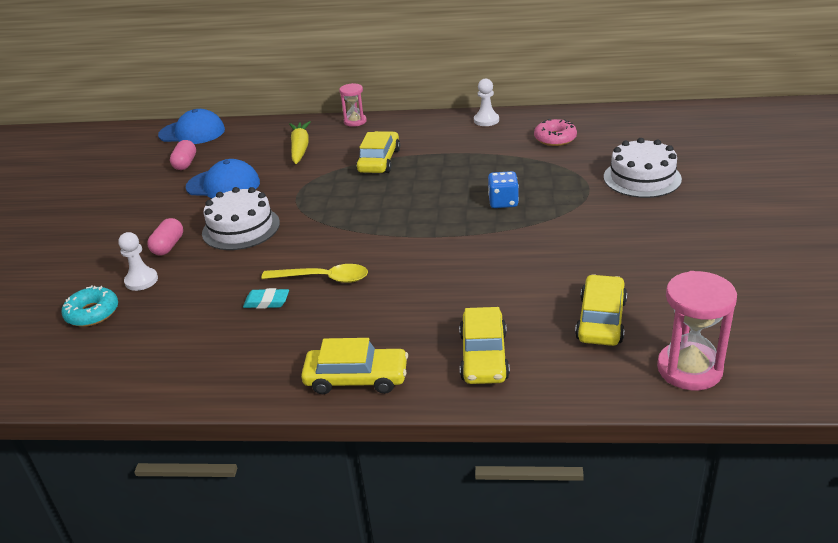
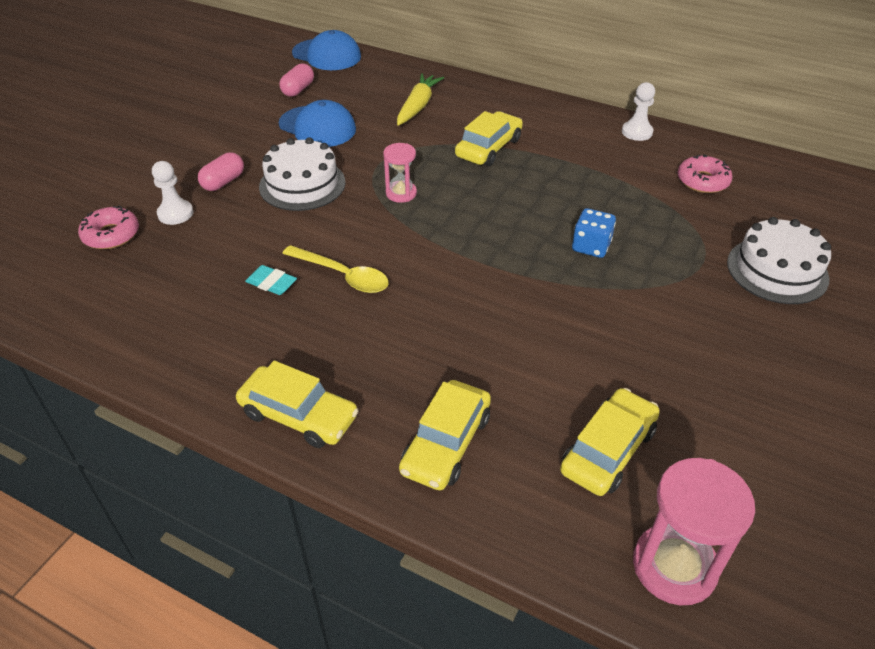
camera: 20 degrees right, 10 degrees up
turquoise donut [62,285,118,327] -> pink donut [78,206,139,249]
pink hourglass [339,83,367,127] -> pink hourglass moved to [383,143,417,203]

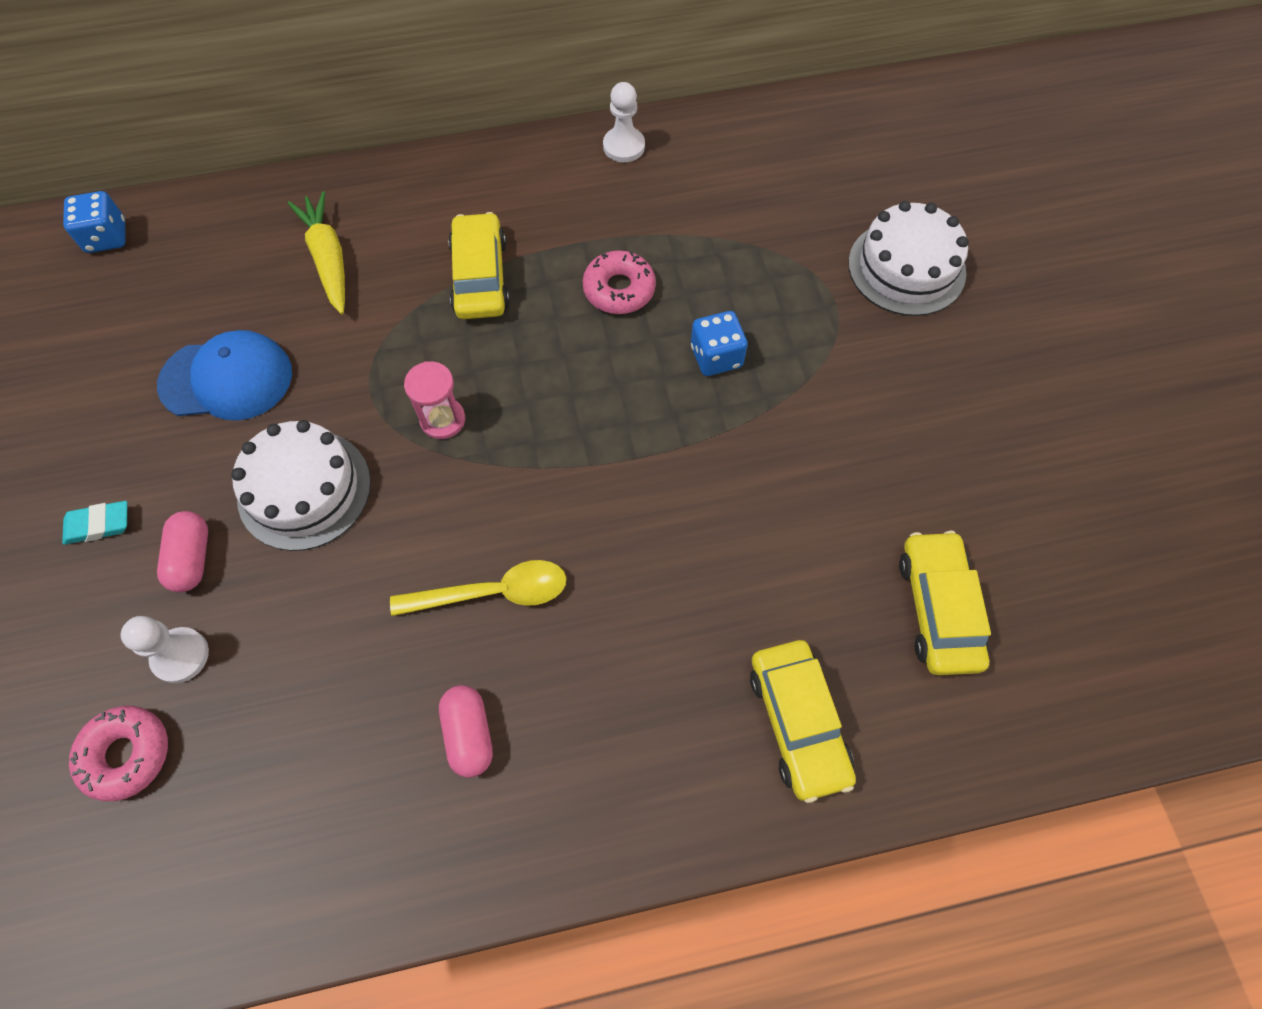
camera: 40 degrees left, 20 degrees up
yellow car [236,360,359,448] -> none
turquoise eraser [245,265,297,295] -> turquoise eraser moved to [62,501,127,545]
pink capsule [279,63,314,97] -> pink capsule moved to [439,685,493,778]
blue cap [292,30,361,70] -> blue dice [63,191,125,253]
pink hourglass [633,458,755,605] -> none
pink donut [678,154,733,193] -> pink donut moved to [583,250,656,314]

